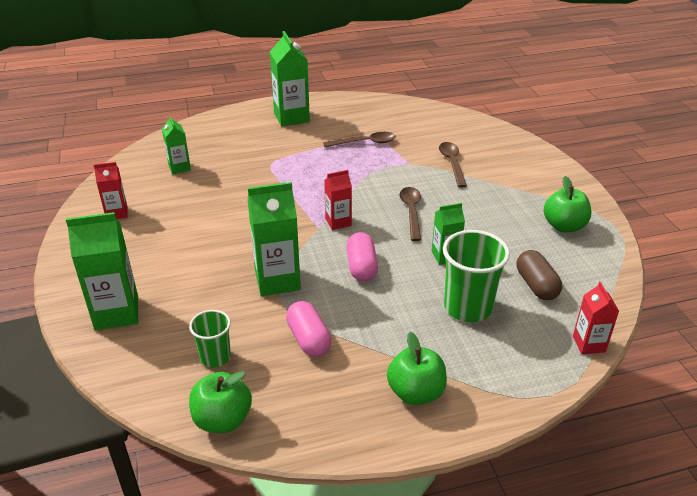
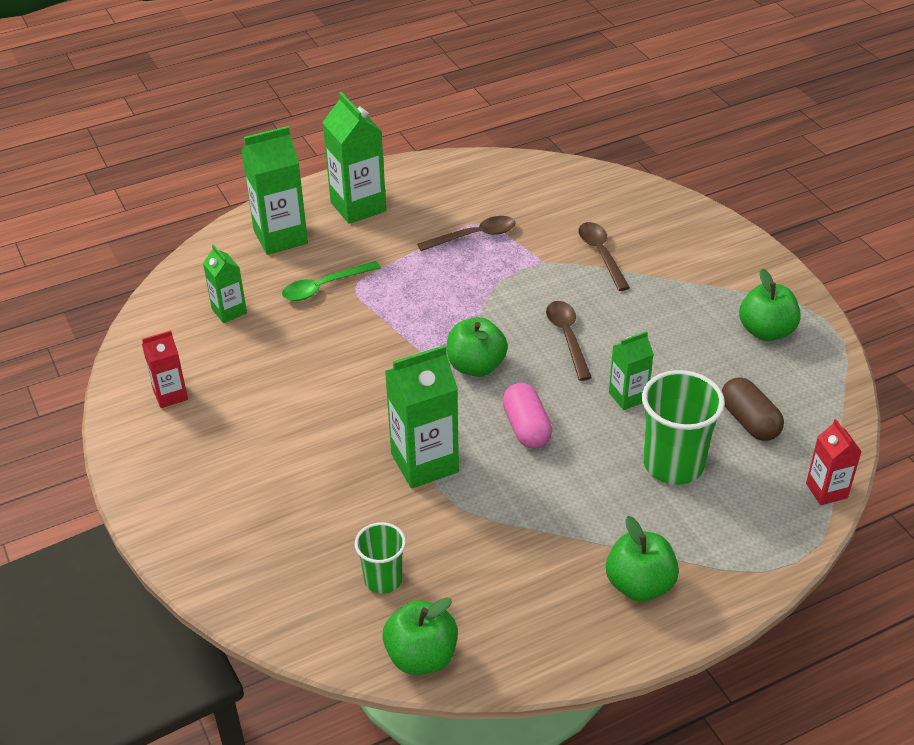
camera: 10 degrees left, 5 degrees up
green carton [66,212,138,330] -> green carton moved to [241,126,308,255]
pink capsule [286,301,331,357] -> none
red carton [324,170,352,230] -> green apple [447,317,508,377]
none -> green spoon [282,261,381,301]

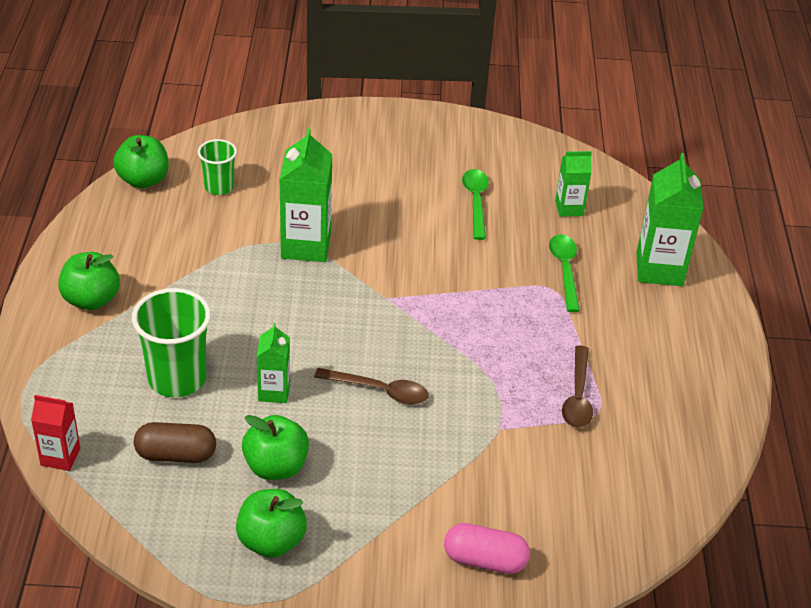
camera: 115 degrees right, 0 degrees up
red carton [142,330,188,408] -> none
green carton [322,92,386,224] -> none
green apple [447,317,508,377] -> green apple moved to [242,415,309,480]
pink capsule [502,383,552,449] -> pink capsule moved to [444,523,530,574]
brown spoon [578,222,630,291] -> none
none -> green spoon [462,169,489,240]

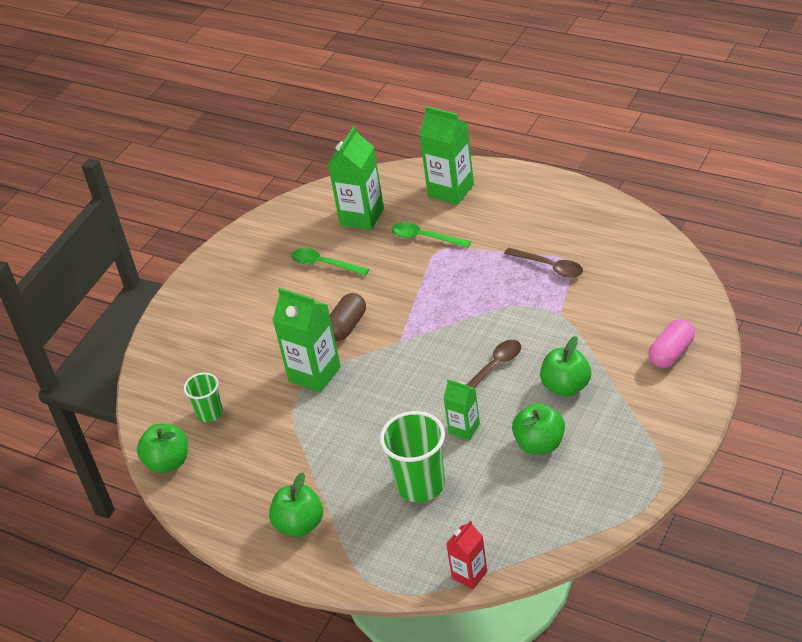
camera: 55 degrees left, 0 degrees up
brown capsule [134,422,216,463] -> brown capsule moved to [330,293,366,341]
green apple [236,489,307,558] -> green apple moved to [540,336,591,397]
green carton [555,151,592,217] -> green carton [328,126,384,230], size x1.74

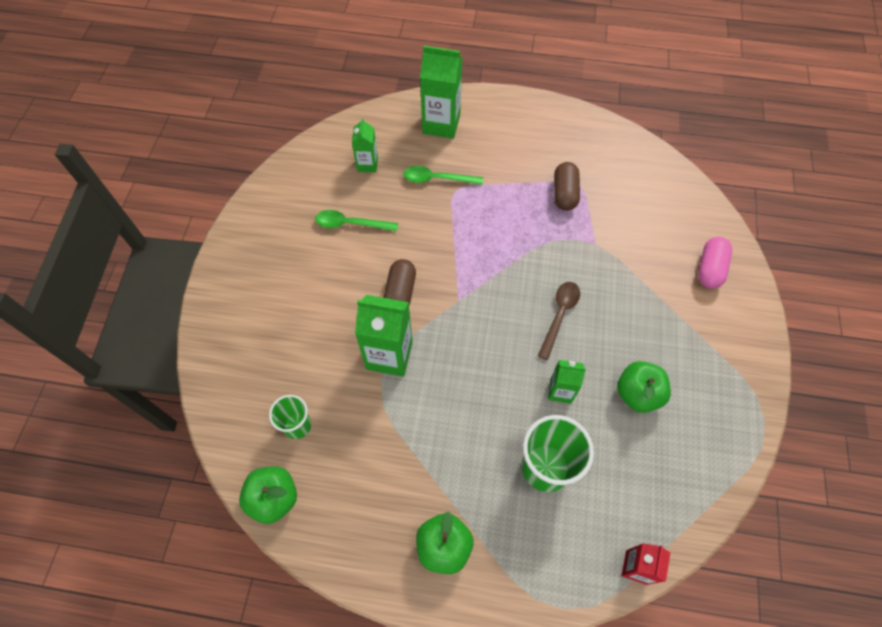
camera: 25 degrees left, 20 degrees up
green carton [328,126,384,230] -> green carton [352,118,378,173], size x0.58
brown spoon [504,248,583,278] -> brown capsule [554,162,580,211]
green apple [540,336,591,397] -> none

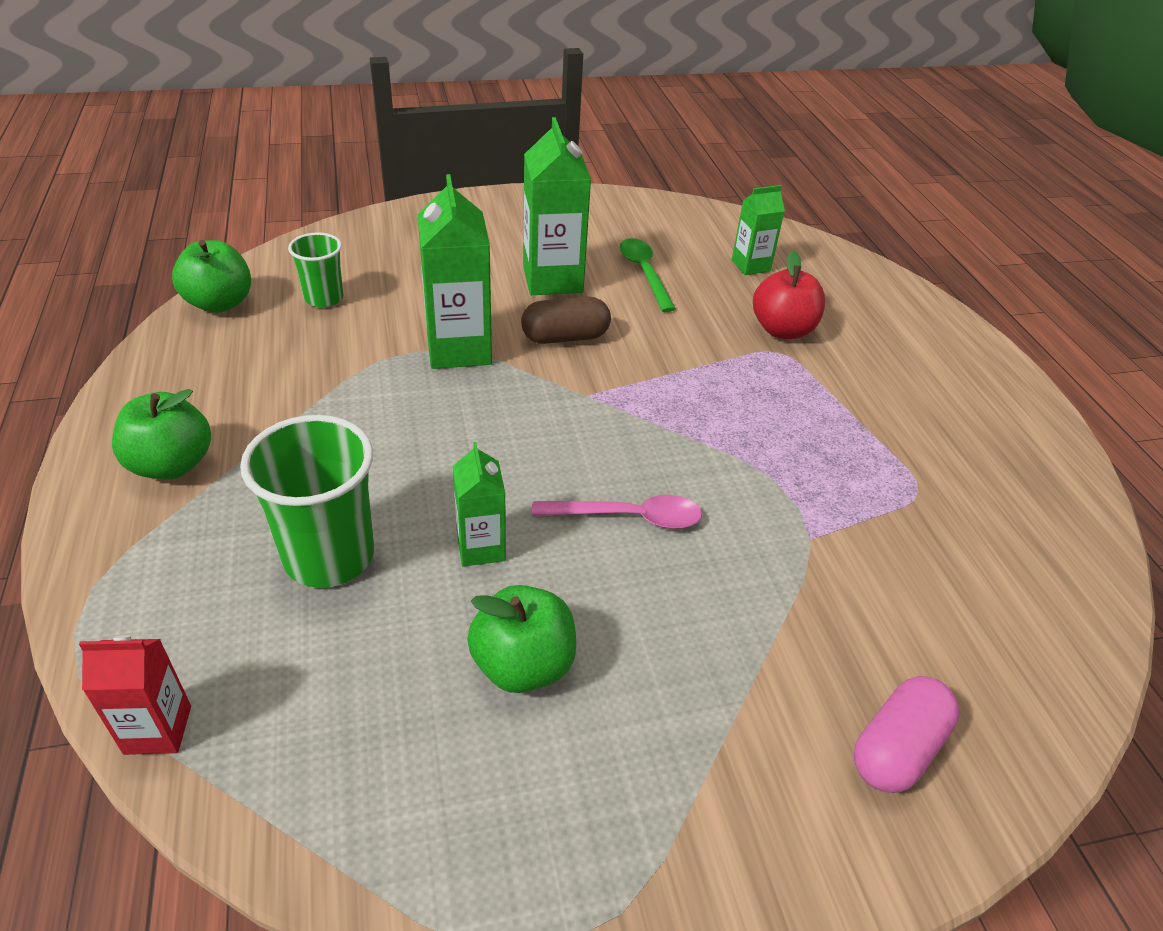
camera: 65 degrees right, 20 degrees down
green spoon [403,166,483,185] -> red apple [753,250,825,339]
green carton [420,46,462,139] -> green carton moved to [523,117,591,295]
brown spoon [538,282,580,360] -> pink spoon [532,495,702,529]
brown capsule [554,162,580,211] -> none
pink capsule [698,237,732,288] -> pink capsule turned 45 degrees counterclockwise [854,676,959,793]

